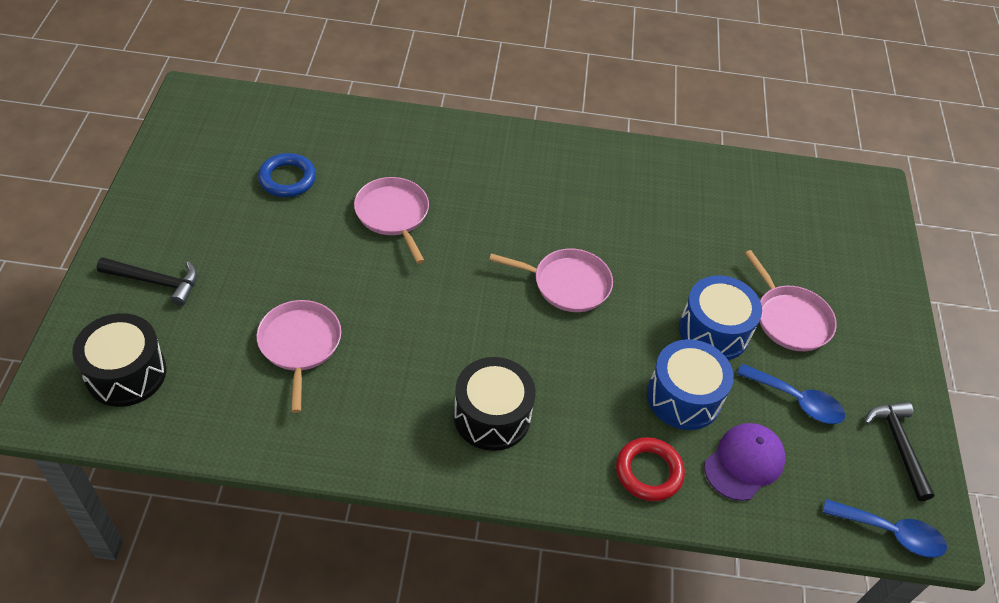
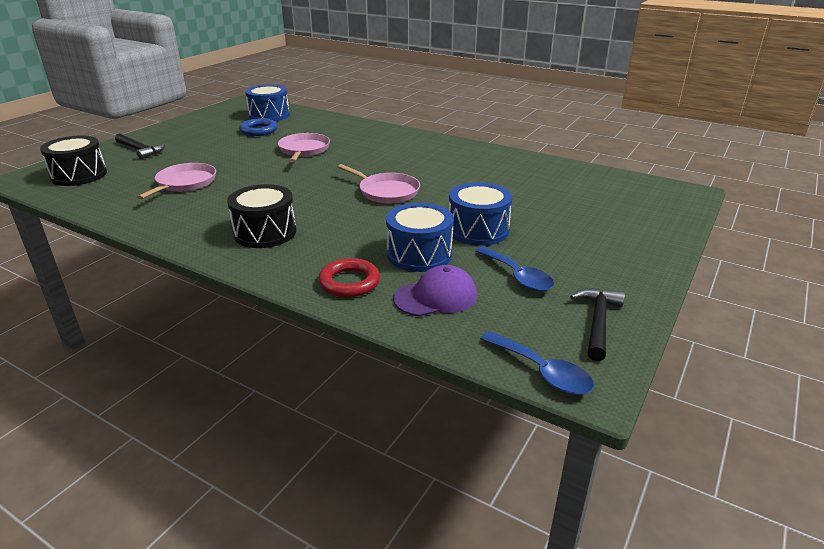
camera: 30 degrees right, 20 degrees down
pink pan [744,250,837,351] -> none
none -> blue drum [245,84,290,121]

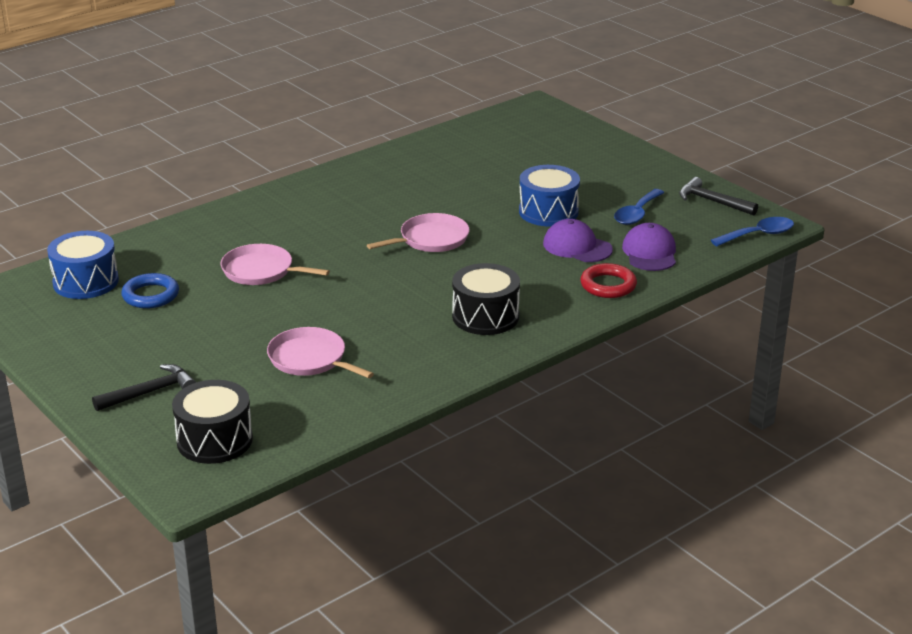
camera: 70 degrees left, 0 degrees up
blue drum [386,203,454,272] -> purple cap [543,219,613,262]
blue spoon [475,246,554,292] -> blue spoon turned 135 degrees clockwise [614,189,665,225]

